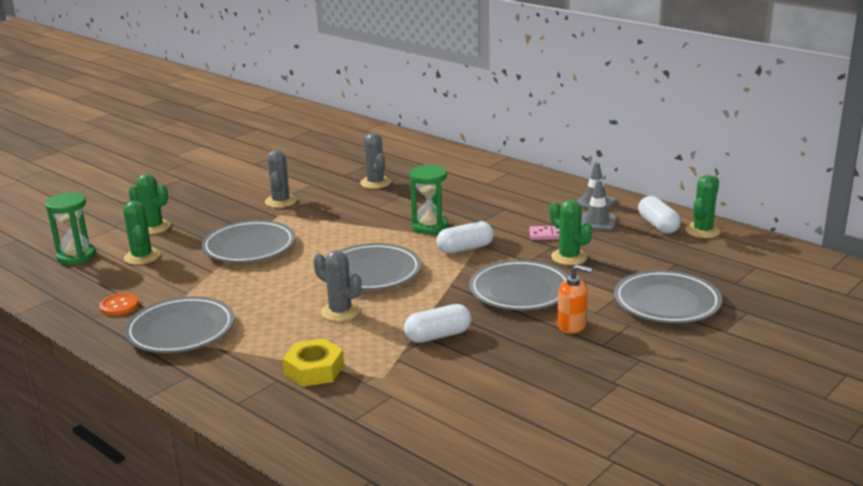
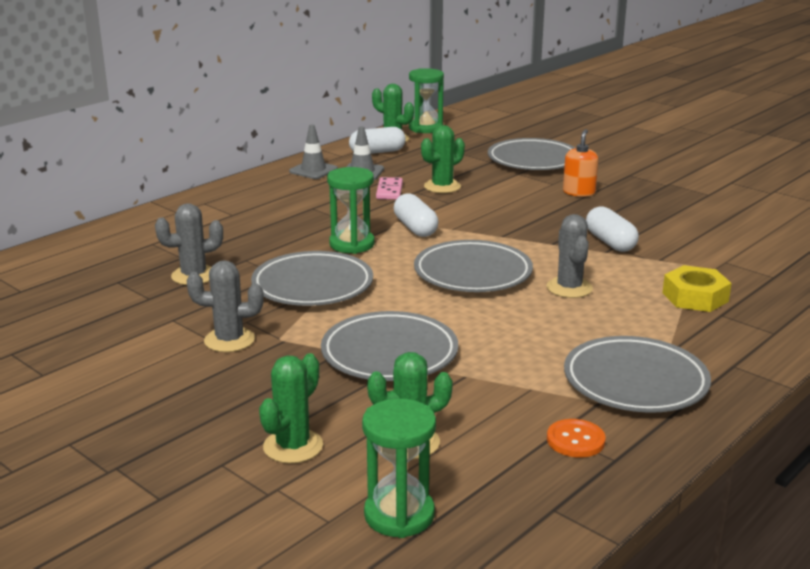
camera: 90 degrees left, 0 degrees up
grey cactus [313,250,362,322] -> grey cactus turned 45 degrees counterclockwise [547,214,593,298]
grey plate [469,260,568,311] -> grey plate moved to [251,251,373,306]
none -> green hourglass [409,68,444,133]

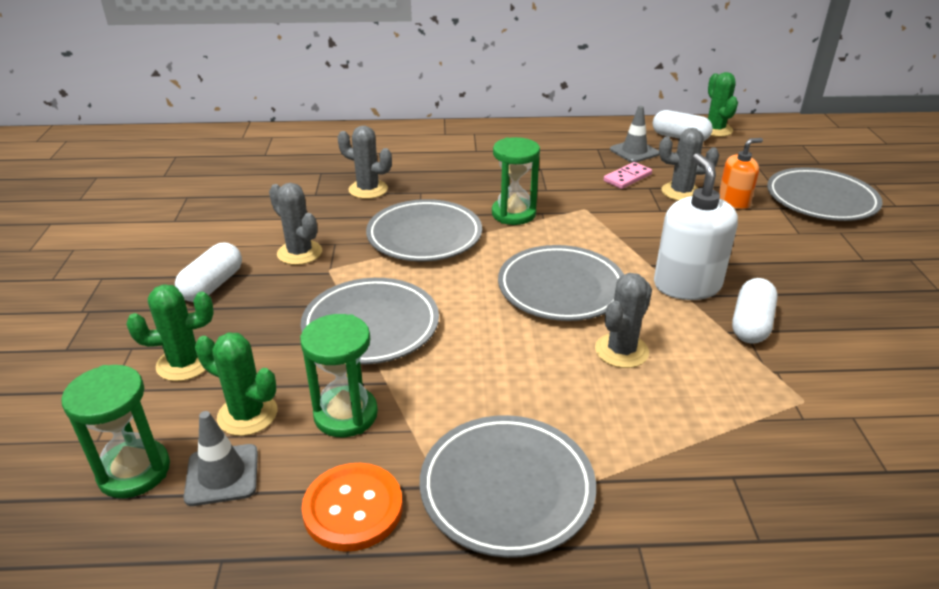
camera: 45 degrees right, 10 degrees up
grey traffic cone [289,125,338,179] -> grey traffic cone moved to [184,411,258,506]
white capsule [394,193,439,237] -> white capsule moved to [175,243,242,302]
green hourglass [409,68,444,133] -> green hourglass moved to [300,314,378,437]
green cactus [421,125,465,193] -> grey cactus [659,128,719,201]
orange button [547,419,606,457] -> orange button [301,463,403,552], size x1.51
orange soap dispenser [563,129,598,197] -> orange soap dispenser moved to [719,138,763,209]
yellow nut [662,265,732,312] -> none
none -> white soap dispenser [654,153,738,300]

